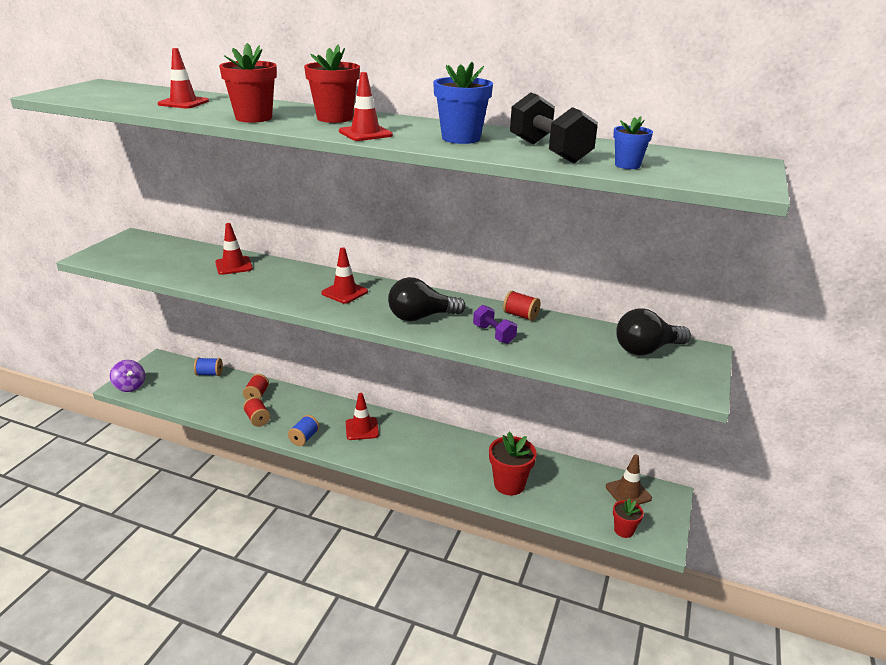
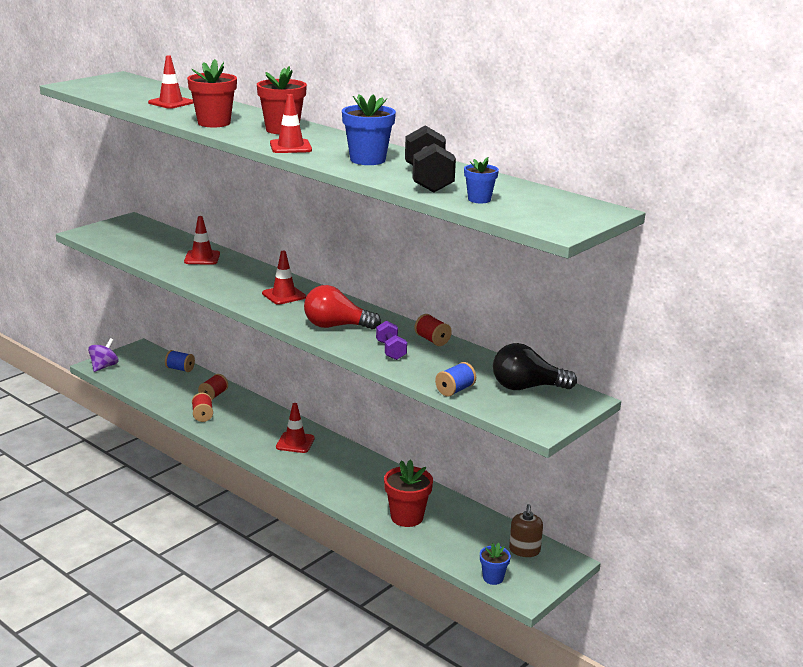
camera: 20 degrees right, 5 degrees down
purple spinning top [110,360,145,392] -> purple spinning top turned 135 degrees counterclockwise [88,338,118,372]
blue spool [288,415,320,446] -> blue spool moved to [435,362,476,397]
black light bulb [388,277,465,321] -> red light bulb [304,285,381,329]
brown traffic cone [606,454,652,505] -> brown soap dispenser [509,504,543,557]
red flower pot [613,499,644,538] -> blue flower pot [480,543,511,585]

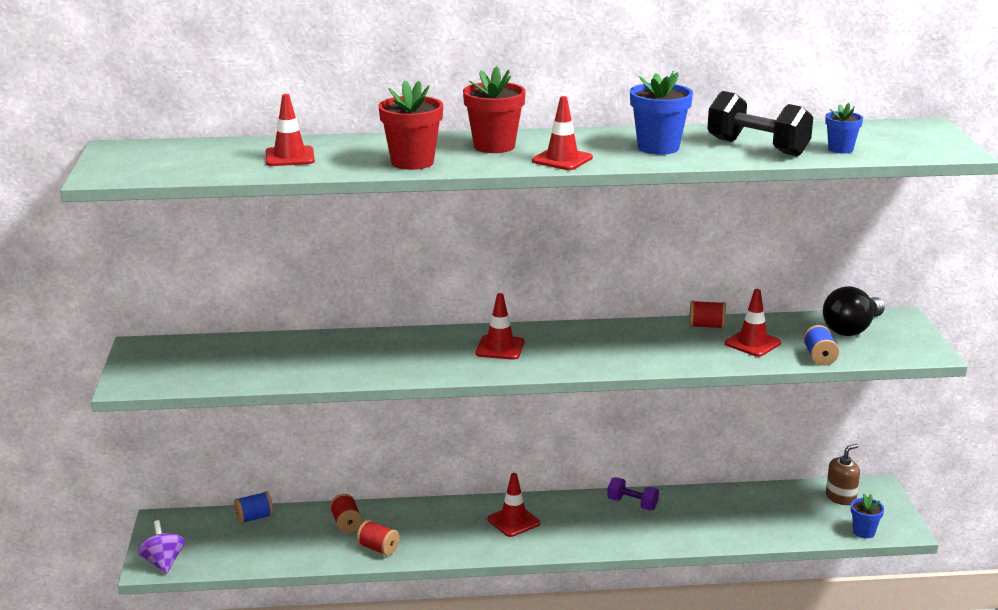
camera: 45 degrees left, 0 degrees up
red traffic cone [184,216,220,265] -> red traffic cone moved to [725,289,781,357]
red light bulb [304,285,381,329] -> none
purple dumbbell [376,321,407,360] -> purple dumbbell moved to [607,477,659,510]
red flower pot [384,459,433,527] -> none
brown soap dispenser [509,504,543,557] -> brown soap dispenser turned 90 degrees counterclockwise [826,444,860,505]

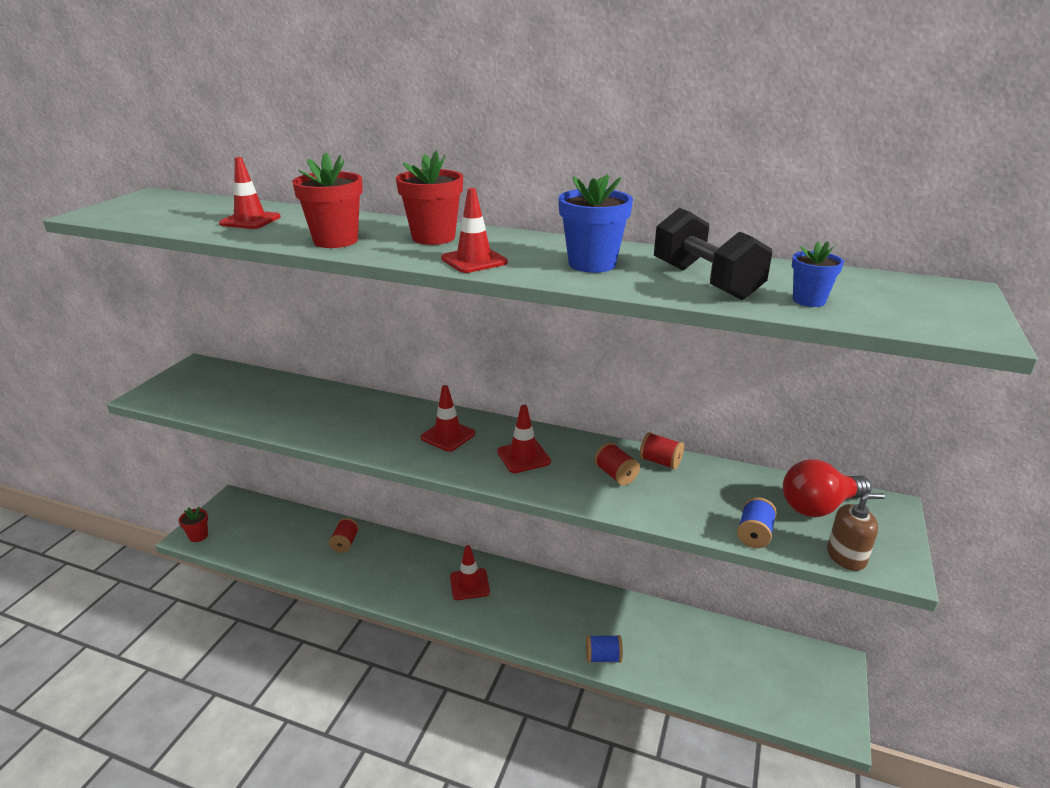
camera: 25 degrees right, 5 degrees up
purple spinning top [137,520,185,574] -> red flower pot [179,507,208,542]
blue spool [234,491,273,524] -> blue spool moved to [586,635,623,663]
red spool [356,520,399,556] -> red spool moved to [594,442,640,486]
purple dumbbell [607,477,659,510] -> none
red traffic cone [725,289,781,357] -> red traffic cone moved to [497,405,551,473]
black light bulb [823,286,885,336] -> red light bulb [783,459,872,517]
brown soap dispenser [826,444,860,505] -> brown soap dispenser moved to [827,493,885,571]
blue flower pot [851,494,884,538] -> none

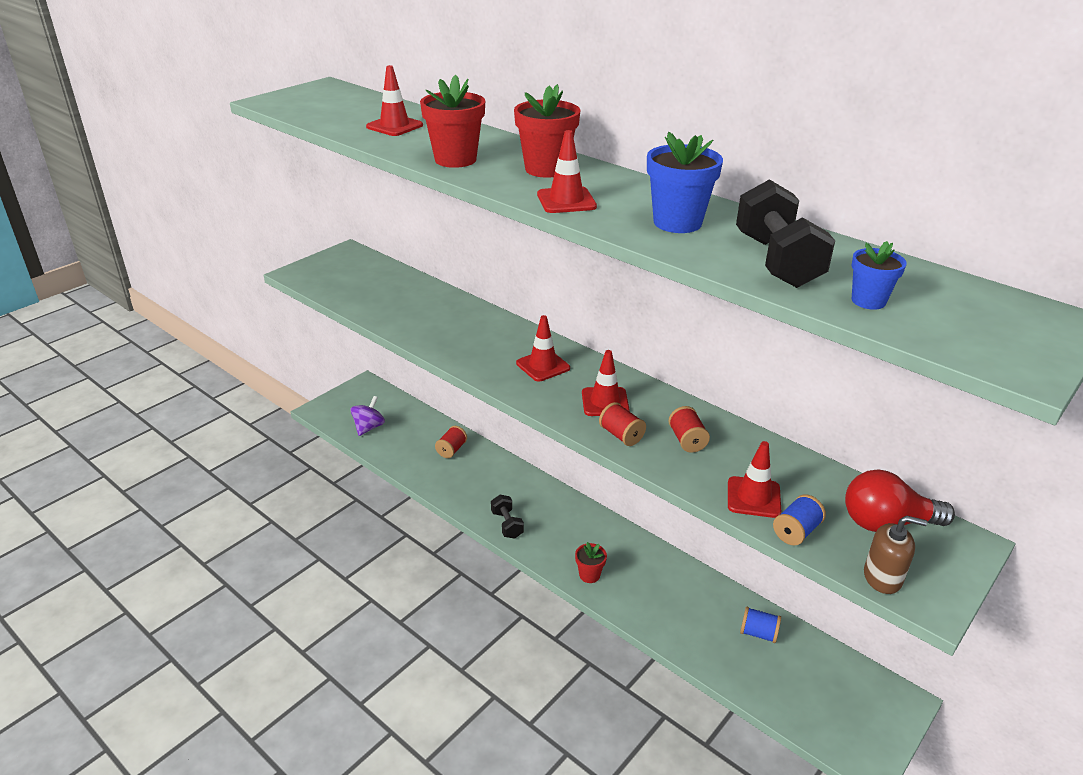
camera: 20 degrees right, 5 degrees up
red flower pot [179,507,208,542] -> red flower pot moved to [575,542,607,583]
red traffic cone [450,545,490,600] -> red traffic cone moved to [728,441,782,518]
blue spool [586,635,623,663] -> blue spool moved to [740,607,781,643]
red spool [640,432,684,469] -> red spool moved to [599,402,646,446]
none -> purple spinning top [351,396,385,436]
none -> black dumbbell [491,495,524,539]

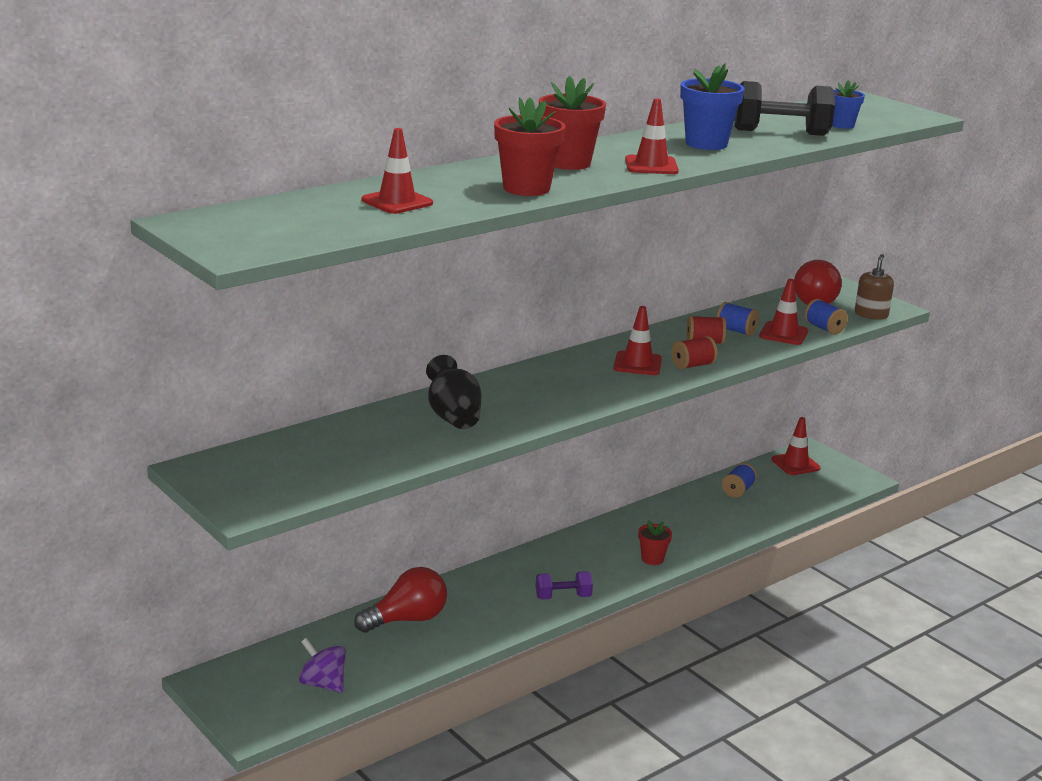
camera: 80 degrees left, 10 degrees down
red spool [435,426,467,458] -> red light bulb [354,567,447,633]
black dumbbell [491,495,524,539] -> purple dumbbell [536,571,593,599]
red traffic cone [516,315,570,382] -> red traffic cone moved to [771,417,821,475]
none -> black vase [426,355,482,429]
none -> blue spool [717,302,759,336]

